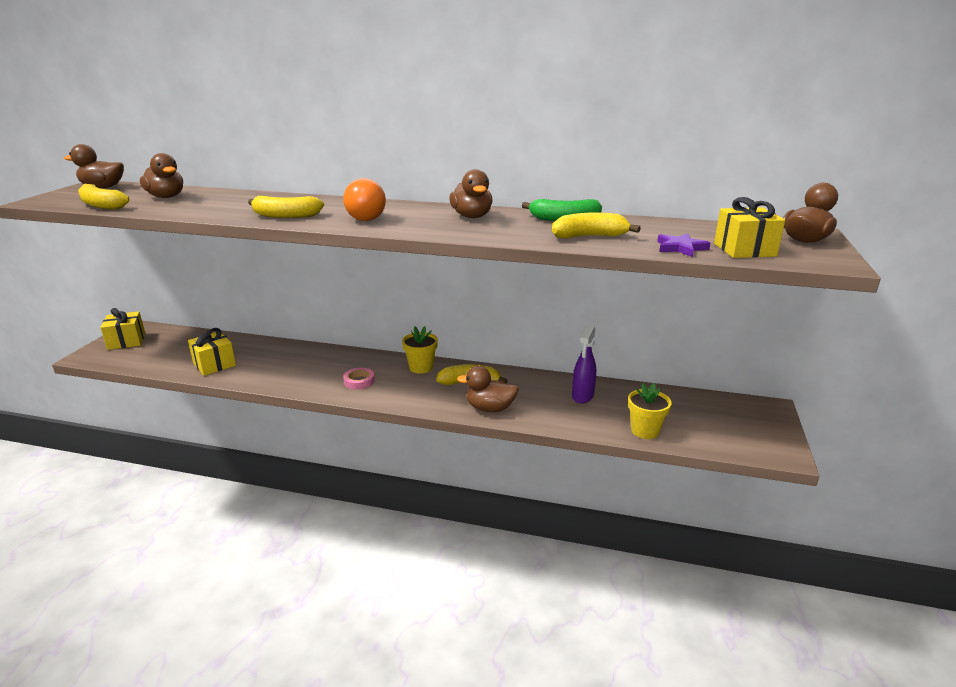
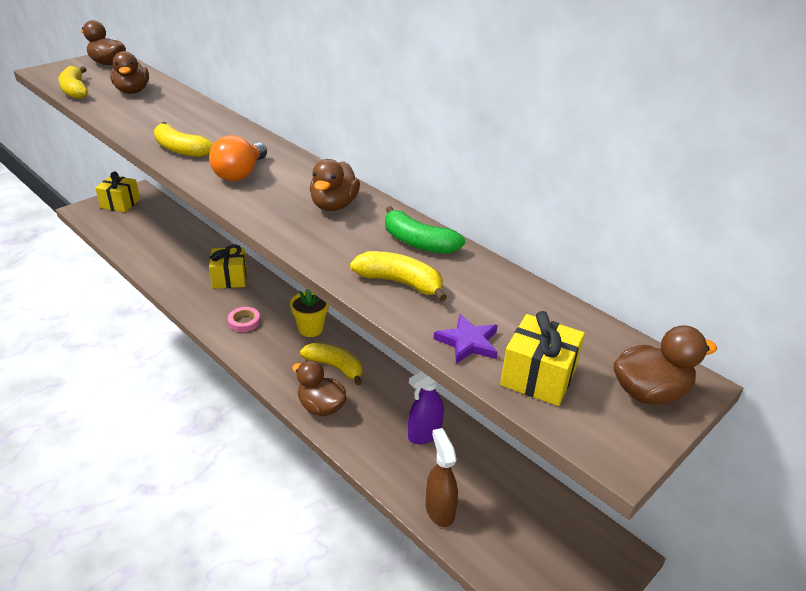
camera: 30 degrees right, 10 degrees up
yellow gift [188,328,236,376] -> yellow gift moved to [209,245,247,289]
yellow flower pot [628,383,672,439] -> brown spray bottle [426,428,458,527]

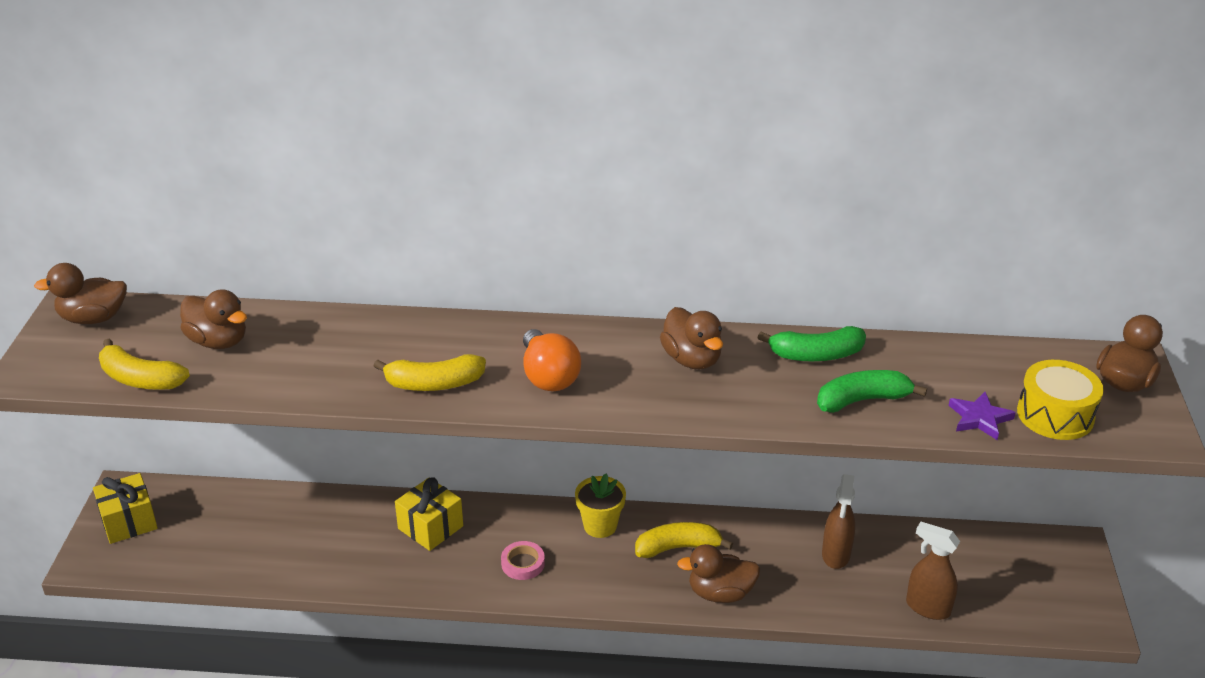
camera: 40 degrees left, 0 degrees up
yellow banana [350,251,447,301] -> green banana [817,370,927,413]
purple spray bottle [408,371,444,445] -> brown spray bottle [822,474,855,569]
yellow gift [500,311,585,406] -> yellow drum [1017,360,1104,440]

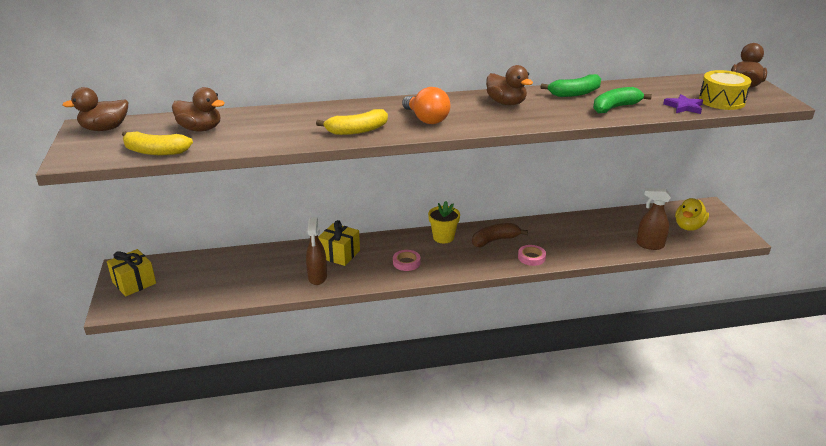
camera: 15 degrees left, 5 degrees down
yellow banana [635,522,733,558] -> brown banana [472,223,528,247]
brown duck [677,544,760,603] -> pink tape [518,245,546,266]
brown spray bottle [822,474,855,569] -> brown spray bottle moved to [306,217,327,285]
none -> yellow duck [675,198,709,231]

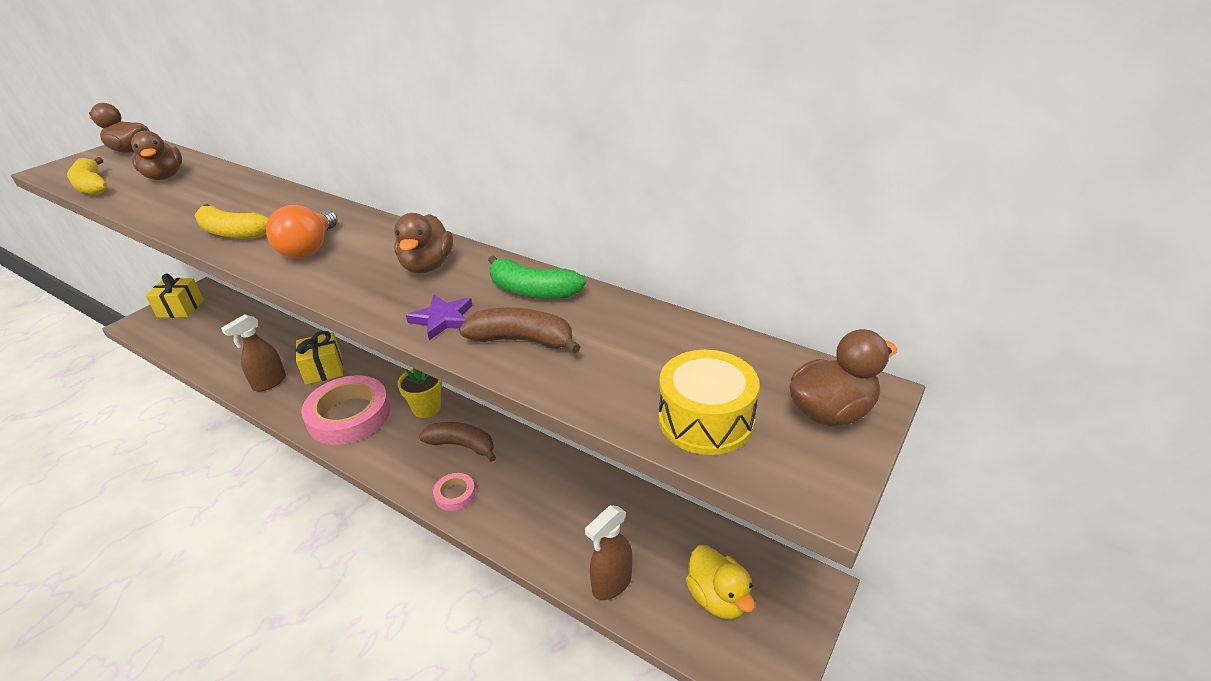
camera: 45 degrees right, 5 degrees up
pink tape [393,250,421,271] -> pink tape [301,375,390,445], size x2.26
green banana [593,87,652,113] -> brown banana [459,307,581,354]
brown spray bottle [636,188,671,250] -> brown spray bottle turned 105 degrees counterclockwise [585,505,632,600]
purple star [663,94,703,114] -> purple star moved to [406,295,473,340]
yellow duck [675,198,709,231] -> yellow duck turned 105 degrees counterclockwise [686,545,755,619]

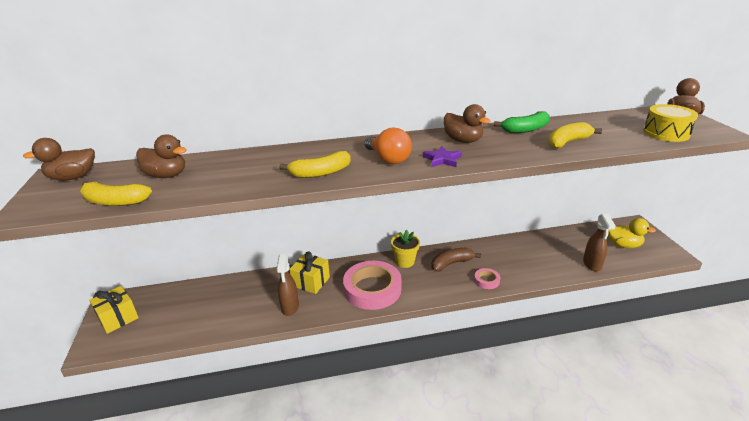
camera: 45 degrees left, 5 degrees down
purple star [406,295,473,340] -> purple star moved to [423,146,462,167]
brown banana [459,307,581,354] -> yellow banana [548,122,602,149]

